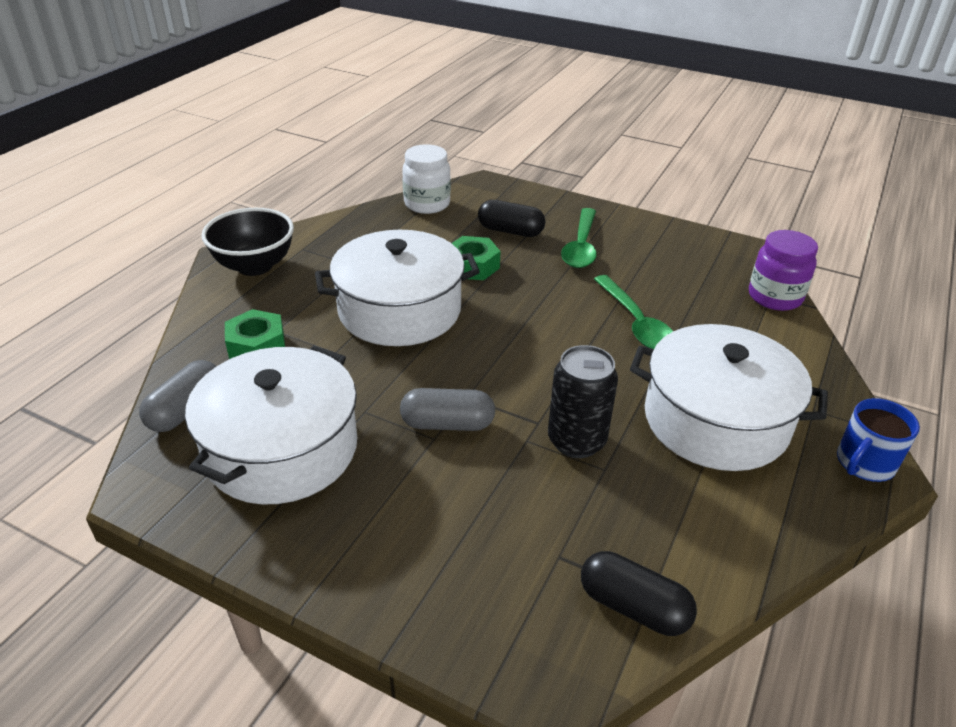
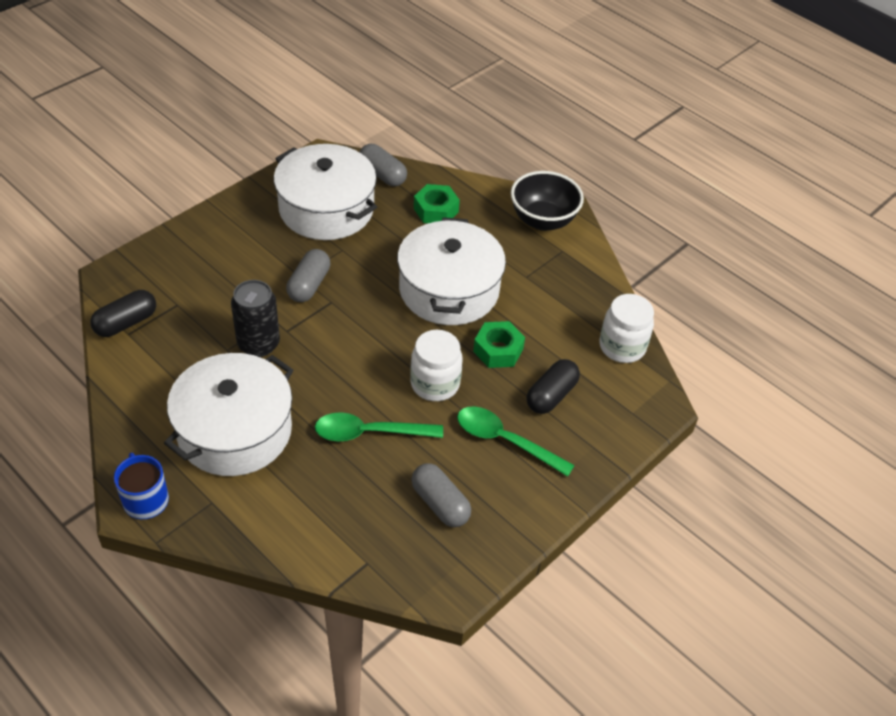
camera: 105 degrees right, 10 degrees up
purple jar [749,230,818,311] -> none
none -> white jar [410,330,463,401]
none -> grey capsule [411,463,471,527]

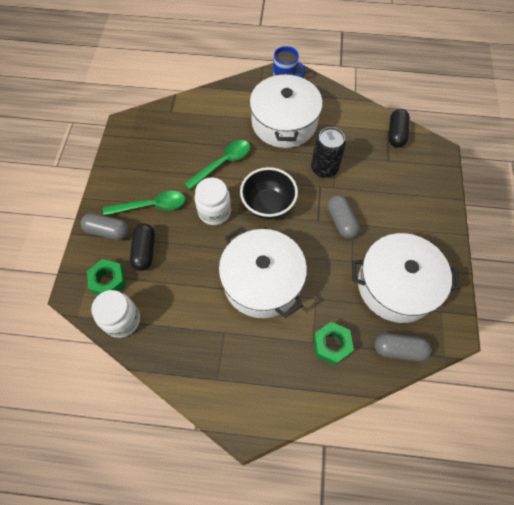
camera: 145 degrees right, 15 degrees up
grey capsule [411,463,471,527] -> grey capsule moved to [81,213,129,240]
green nut [473,321,525,368] -> green nut moved to [87,259,126,295]
black bowl [511,171,584,231] -> black bowl moved to [240,167,298,219]

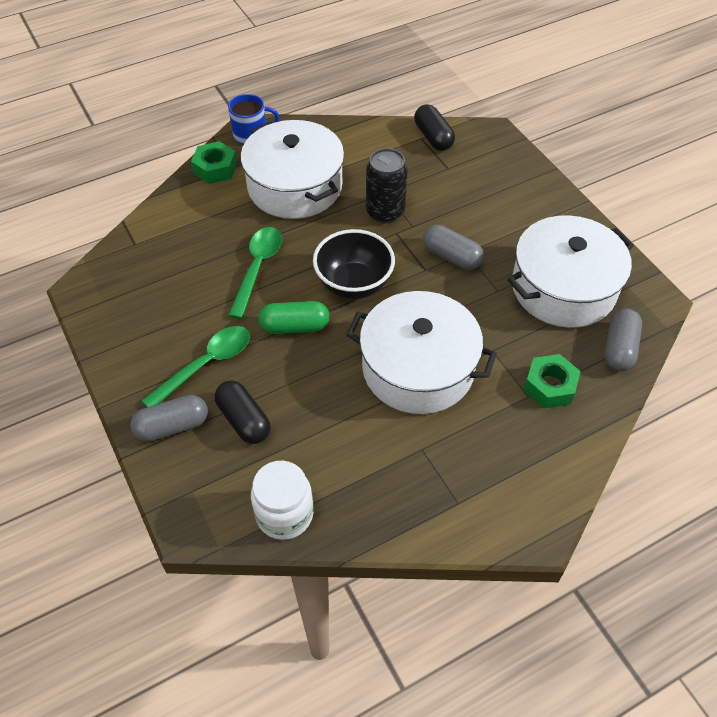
camera: 35 degrees left, 10 degrees down
green nut [87,259,126,295] -> green nut moved to [191,141,237,184]
white jar [195,177,231,225] -> green capsule [258,301,330,334]
grey capsule [374,333,432,361] -> grey capsule turned 45 degrees counterclockwise [605,309,642,371]

